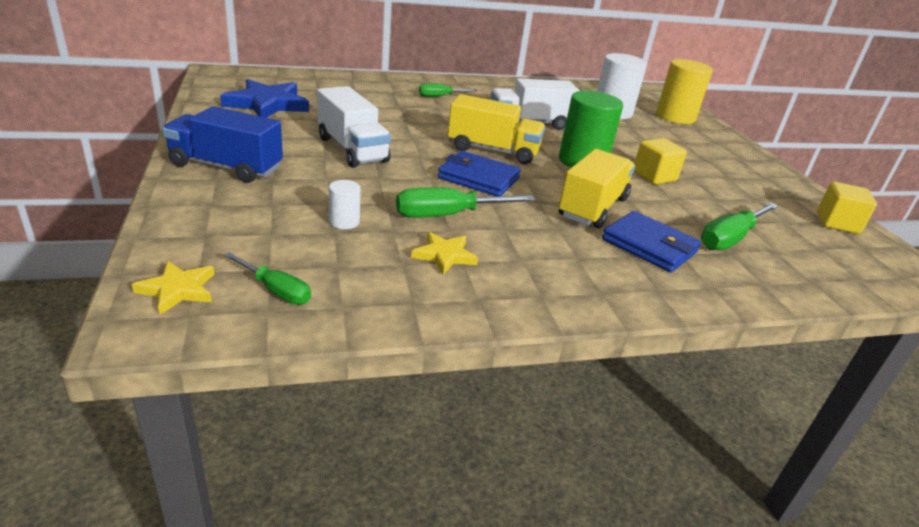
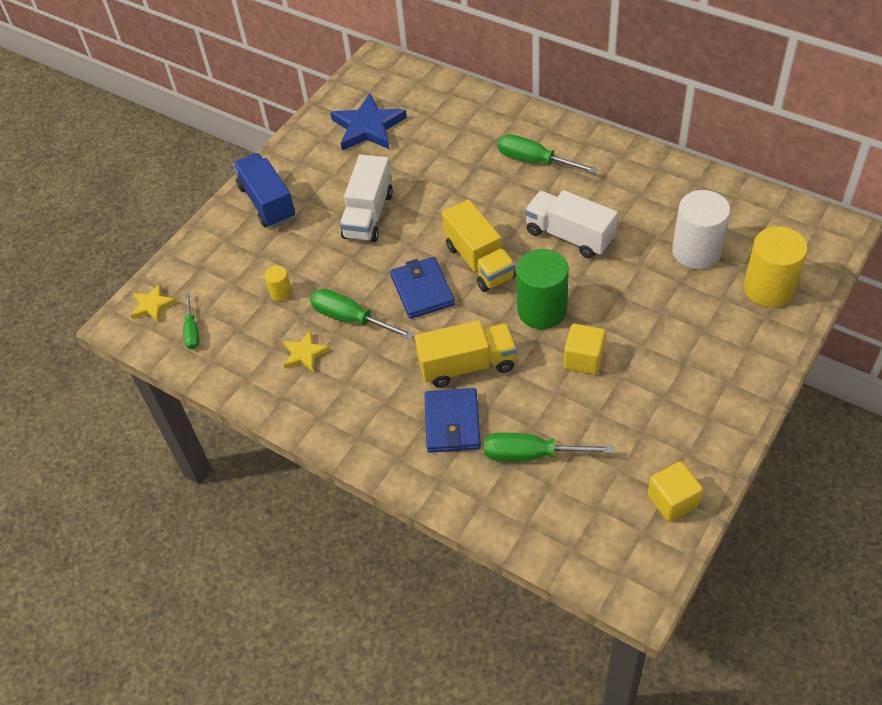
camera: 55 degrees right, 20 degrees up
white cylinder [329,180,361,229] -> yellow cylinder [264,266,292,301]
green screwdriver [419,83,477,97] -> green screwdriver [498,134,598,173], size x1.60

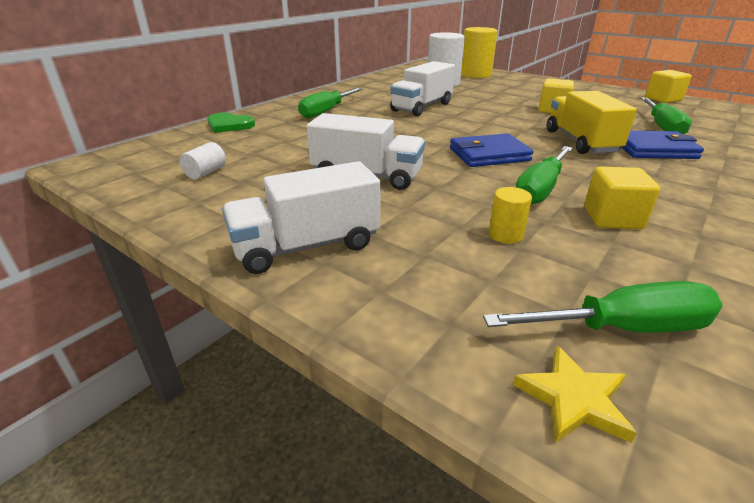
camera: 90 degrees left, 20 degrees down
green screwdriver [183,292,200,350] -> green screwdriver [483,281,723,333], size x1.60
blue truck [233,153,295,228] -> white truck [222,161,380,274]
yellow star [283,330,330,372] -> yellow cube [584,166,660,229]
blue star [330,93,407,150] -> white cylinder [179,142,226,179]
yellow truck [442,199,516,292] -> none
green cylinder [516,249,569,329] -> none
none -> green heart [208,112,255,133]

